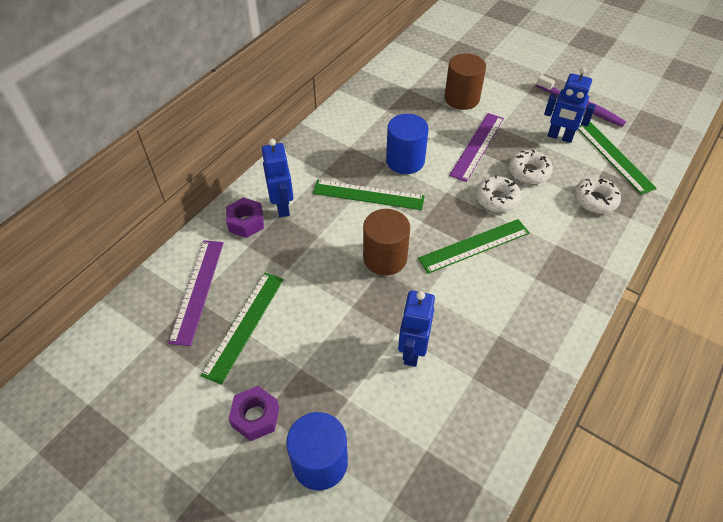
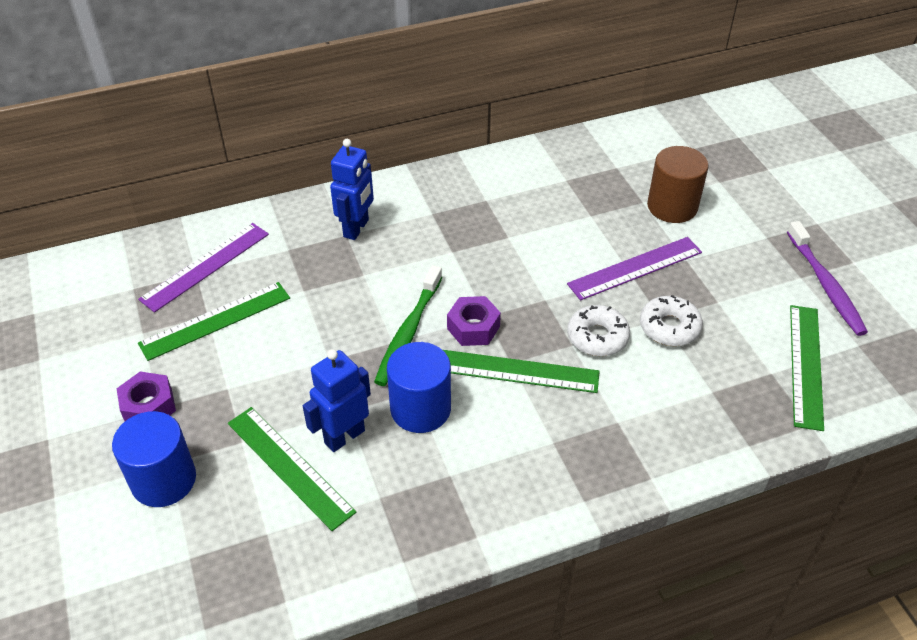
camera: 35 degrees right, 5 degrees down
purple nut [226,197,264,238] -> purple nut moved to [447,296,501,346]
green ruler [313,180,425,210] -> green ruler moved to [228,407,356,531]
brown cylinder [363,209,410,275] -> green toothbrush [374,265,442,386]
blue cylinder [386,114,429,174] -> blue cylinder moved to [387,342,451,433]
blue robot [544,67,596,143] -> none
white donut [574,177,621,214] -> none

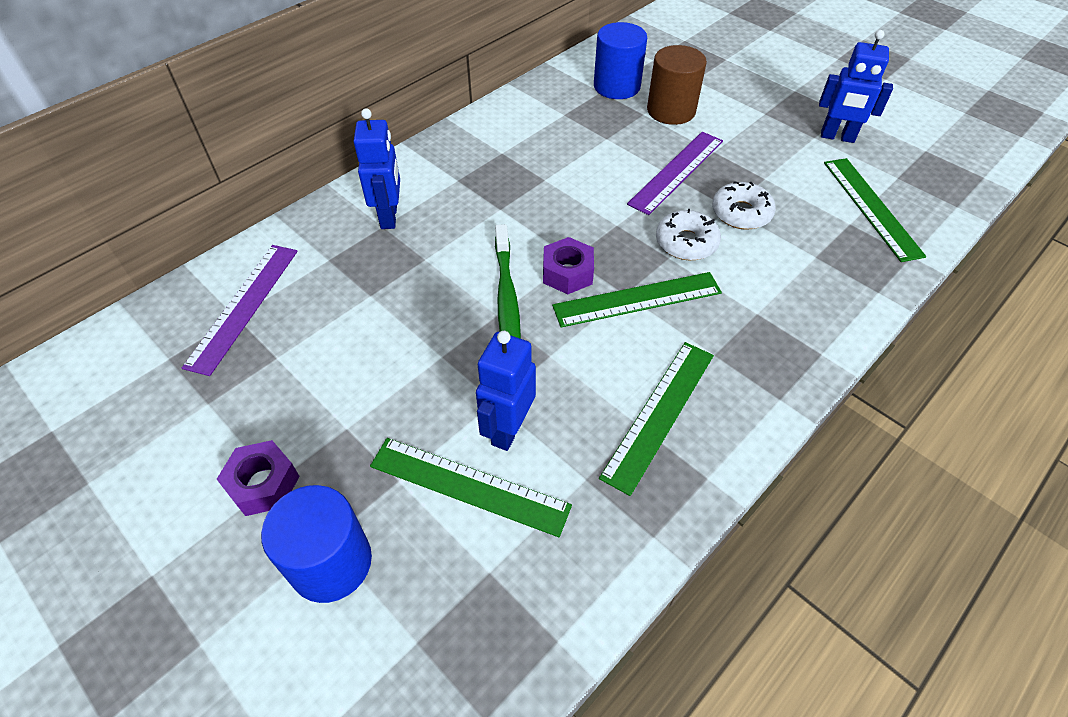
camera: 25 degrees left, 5 degrees up
green ruler [138,282,290,361] -> green ruler moved to [599,342,714,496]
blue cylinder [387,342,451,433] -> blue cylinder moved to [594,22,647,99]
purple toothbrush [787,221,868,336] -> blue robot [819,30,893,143]

